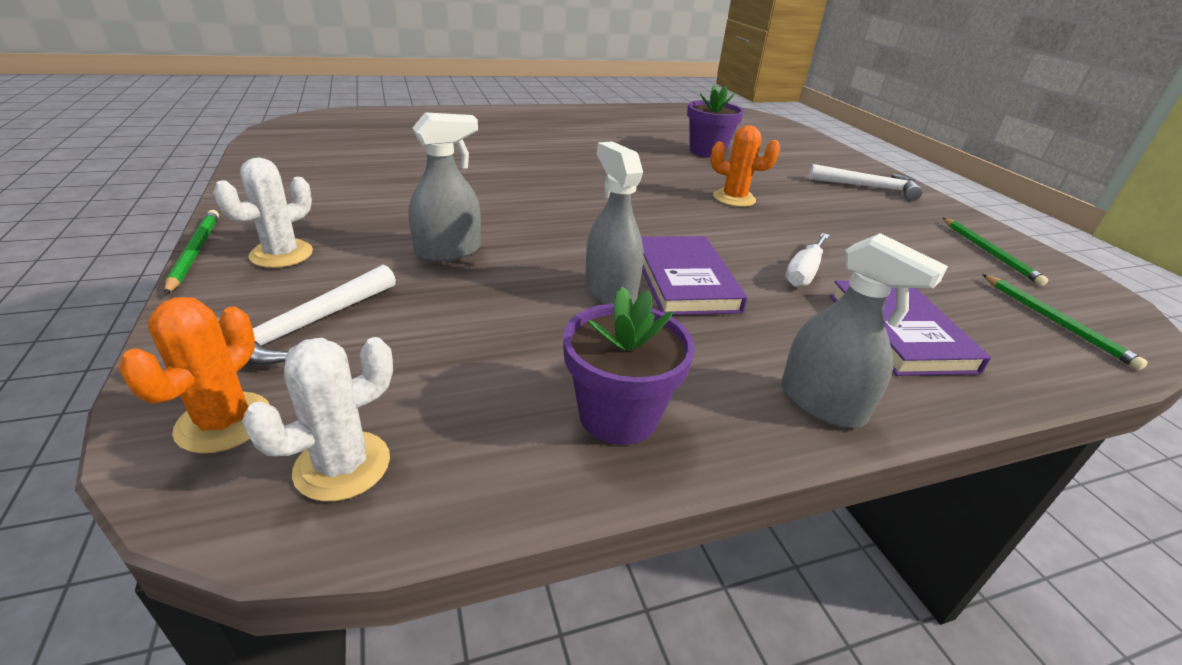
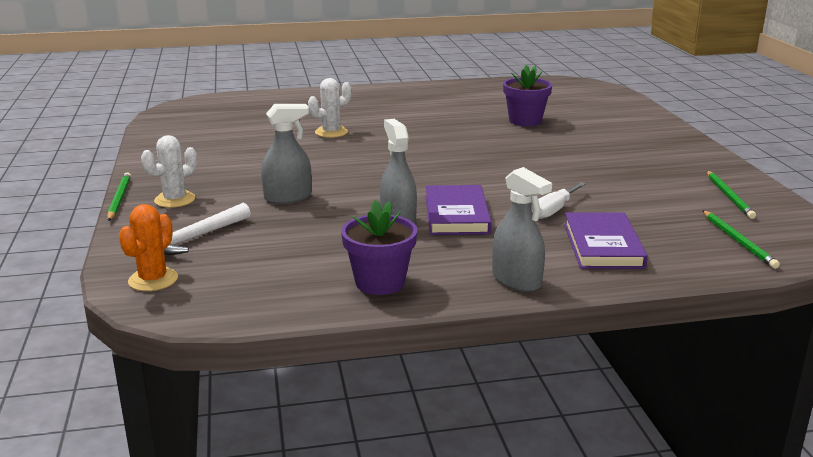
camera: 10 degrees right, 10 degrees down
white cactus [242,337,393,502] -> white cactus moved to [308,78,352,138]
orange cactus [711,125,780,207] -> none
white hammer [809,164,923,201] -> none

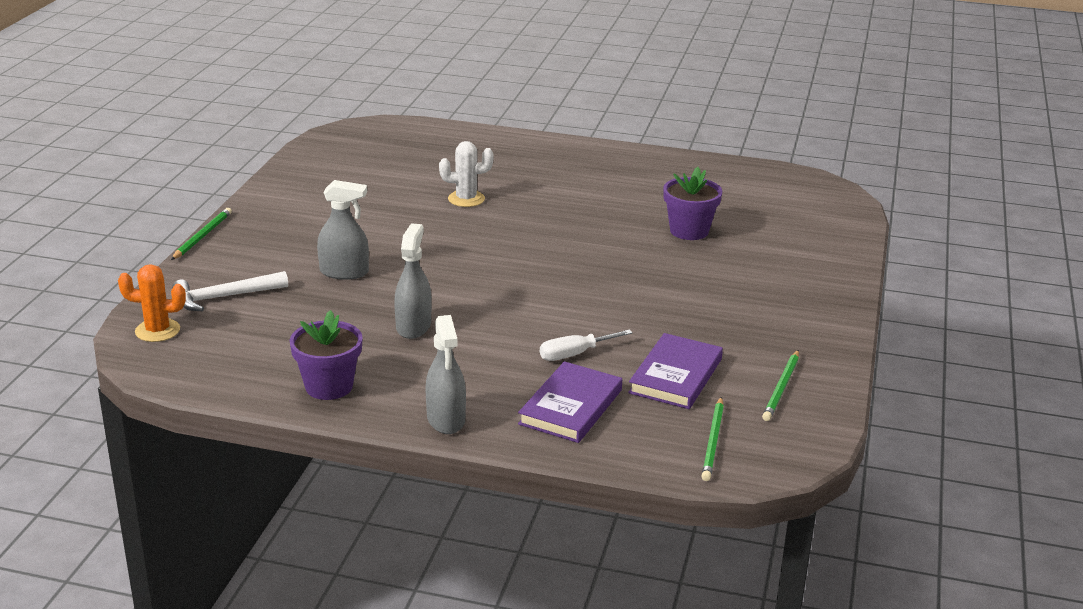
camera: 25 degrees right, 5 degrees up
orange cactus [119,204,178,291] -> orange cactus turned 45 degrees clockwise [118,264,186,342]
white cactus [141,135,197,208] -> none
purple book [426,185,492,235] -> purple book moved to [628,333,723,409]

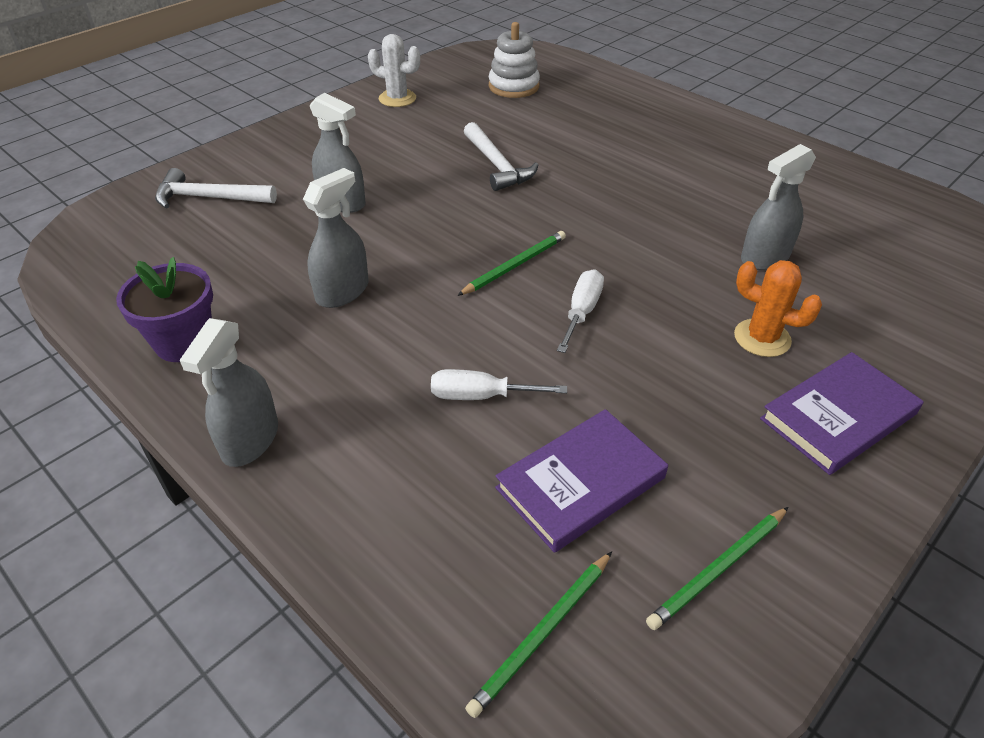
camera: 30 degrees right, 15 degrees up
orange cactus [118,264,186,342] -> orange cactus moved to [734,260,822,357]
green pencil [171,208,232,260] -> green pencil moved to [457,231,566,296]
white cactus [439,141,494,207] -> white cactus moved to [368,34,420,107]
purple book [518,361,622,443] -> purple book moved to [760,352,924,475]
purple flower pot [663,167,722,240] -> grey spray bottle [741,144,816,270]
none -> white hammer [464,122,538,191]
none -> white stacking toy [489,22,540,98]
none -> white screwdriver [557,269,604,353]

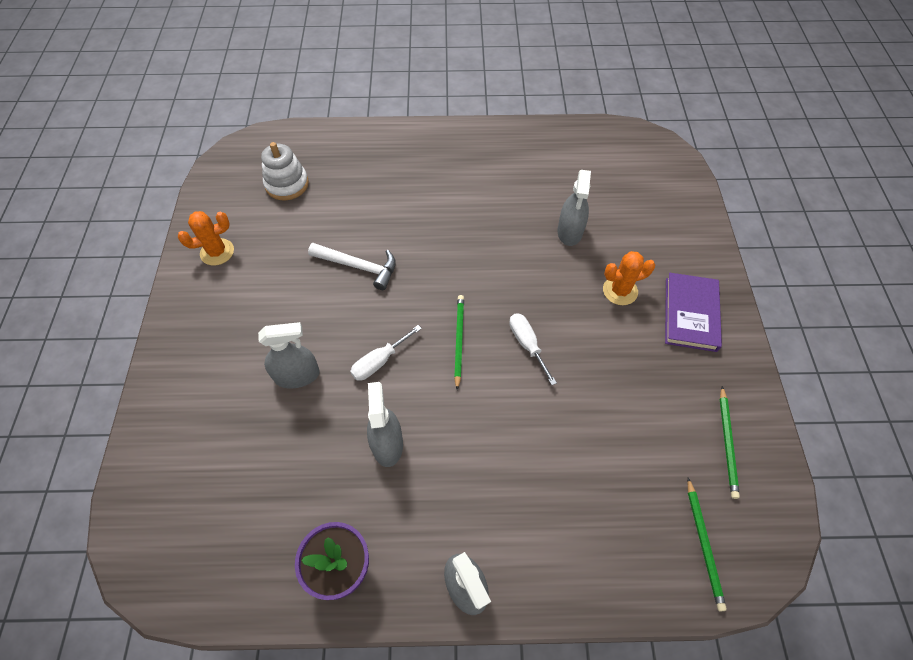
camera: 45 degrees left, 15 degrees up
white hammer [155,168,277,209] -> none
white cactus [368,34,420,107] -> orange cactus [178,211,234,266]
white screwdriver [431,369,567,400] -> white screwdriver moved to [350,325,422,381]
purple book [495,409,668,553] -> none

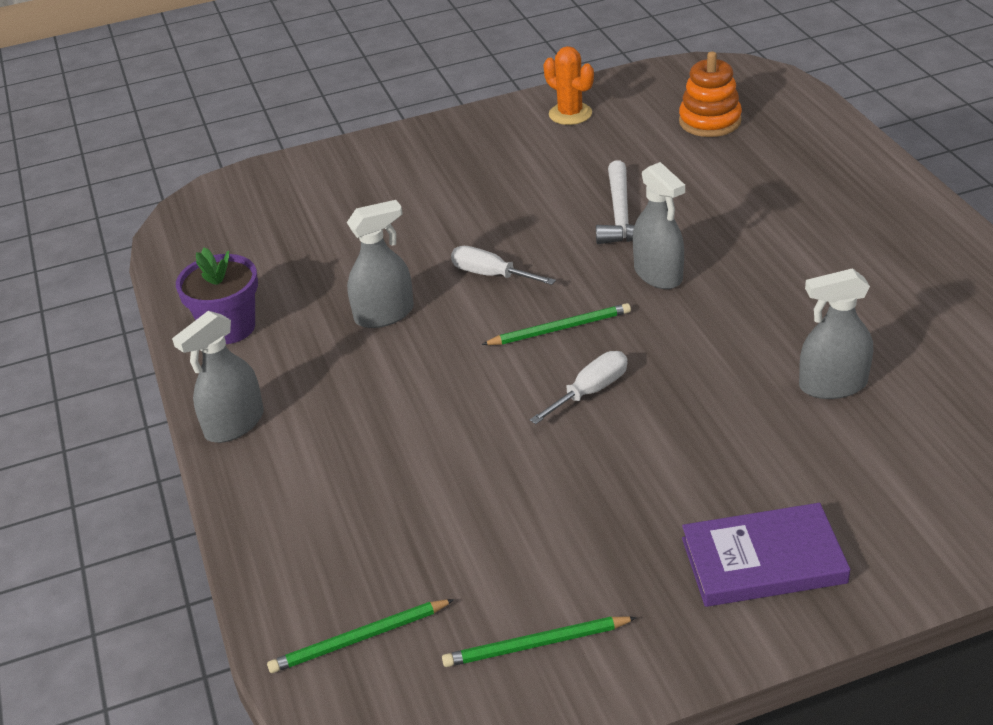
camera: 75 degrees right, 20 degrees down
grey spray bottle [258,322,320,388] -> grey spray bottle moved to [633,162,685,289]
white stacking toy [261,142,309,200] -> orange stacking toy [679,52,742,137]
orange cactus [603,251,655,305] -> none

